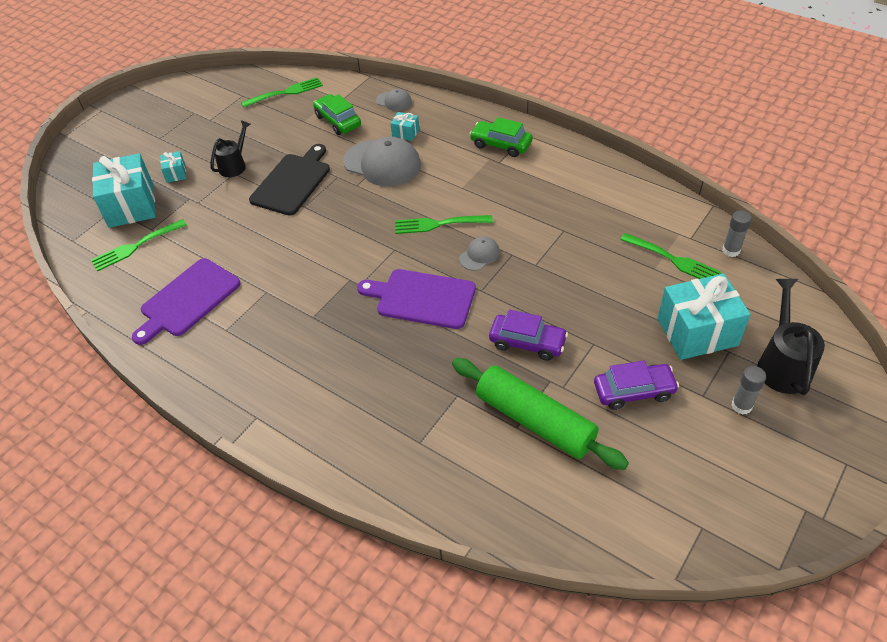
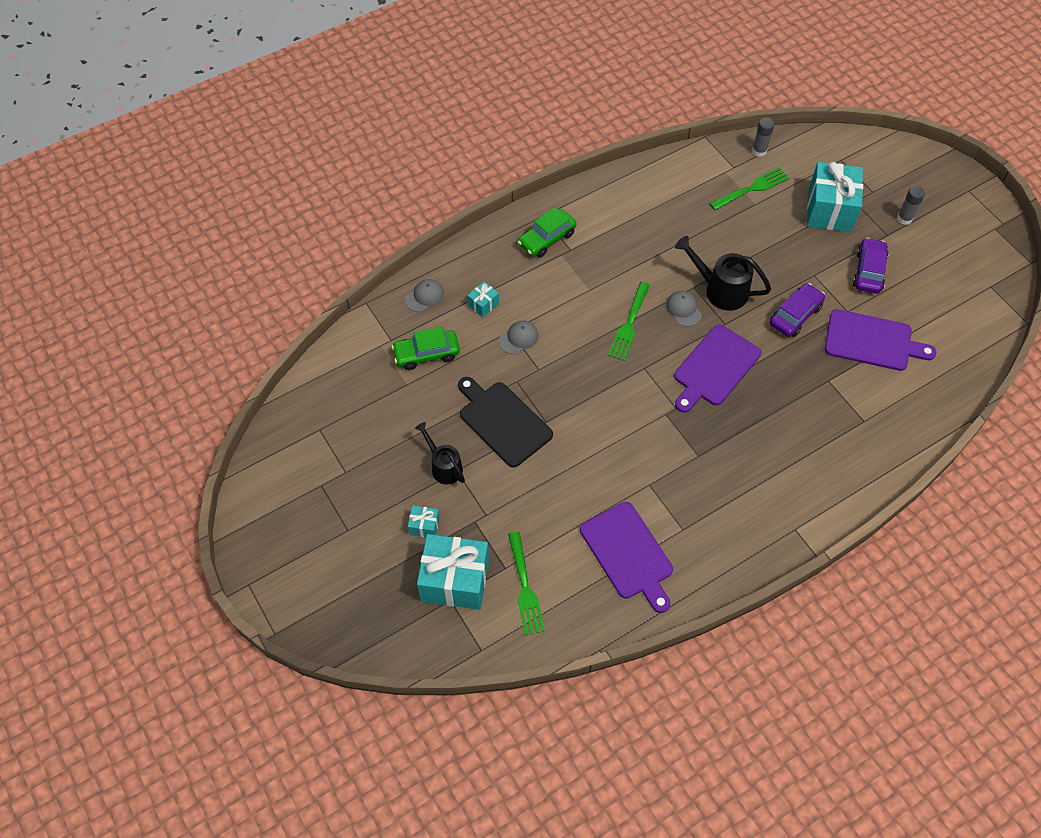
camera: 70 degrees left, 10 degrees up
green fork [241,77,323,108] -> none
grey cap [343,137,421,187] -> grey cap [499,321,539,354], size x0.49
green rolling pin [452,358,629,470] -> purple cutting board [825,309,936,371]
black watering can [757,279,825,395] -> black watering can moved to [675,236,771,311]

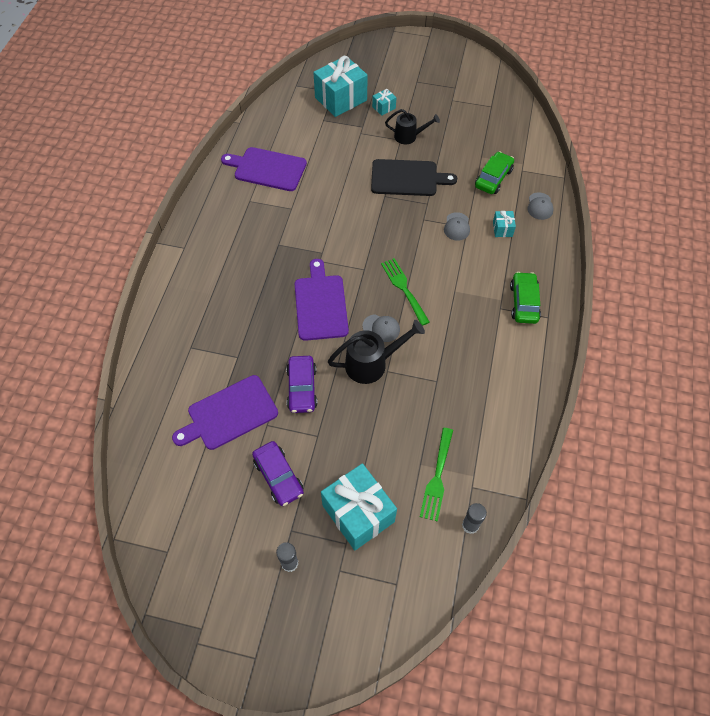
camera: 135 degrees right, 0 degrees up
green fork [508,532,545,635] -> none

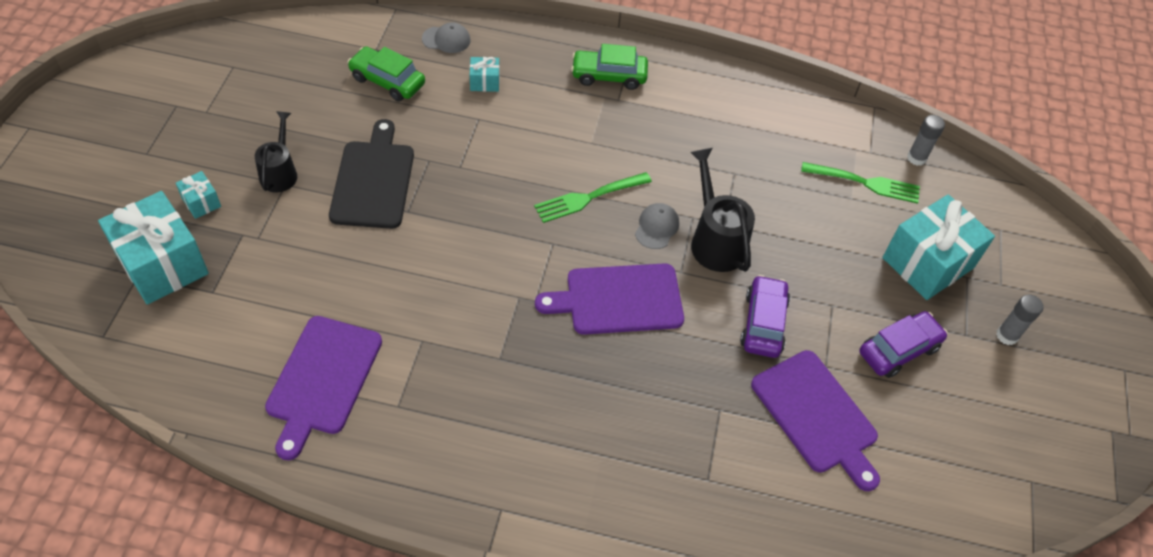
camera: 95 degrees left, 5 degrees down
purple car [286,356,317,413] -> purple car turned 75 degrees counterclockwise [740,275,790,358]
grey cap [444,212,470,241] -> none

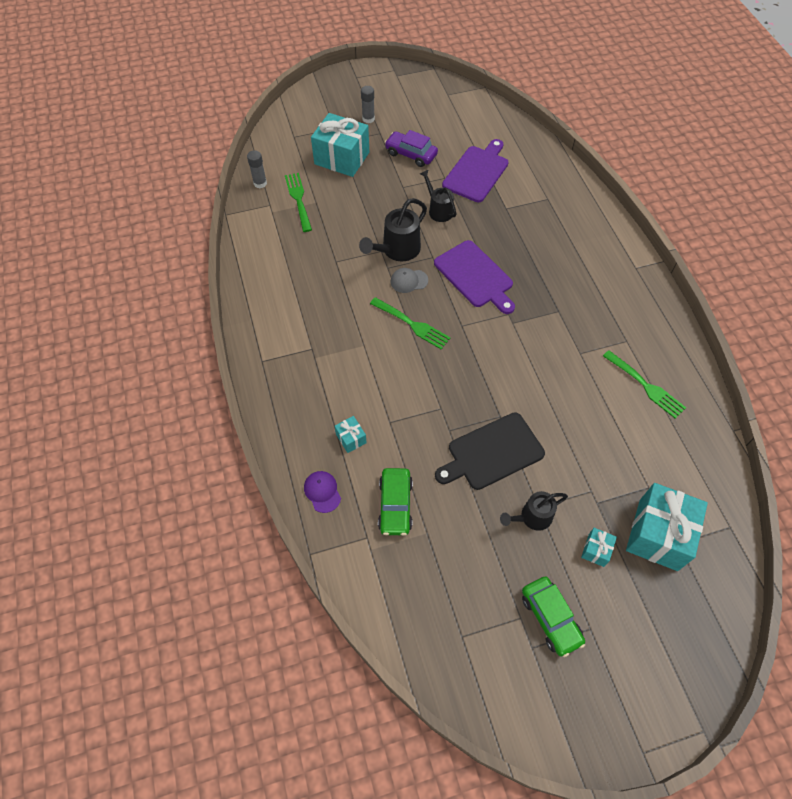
camera: 115 degrees left, 5 degrees up
purple cutting board [265,316,382,460] -> green fork [603,350,686,419]
grey cap [422,22,470,53] -> purple cap [304,471,341,513]
green car [571,44,648,90] -> green car moved to [522,577,585,657]
purple car [740,275,790,358] -> black watering can [420,170,456,222]

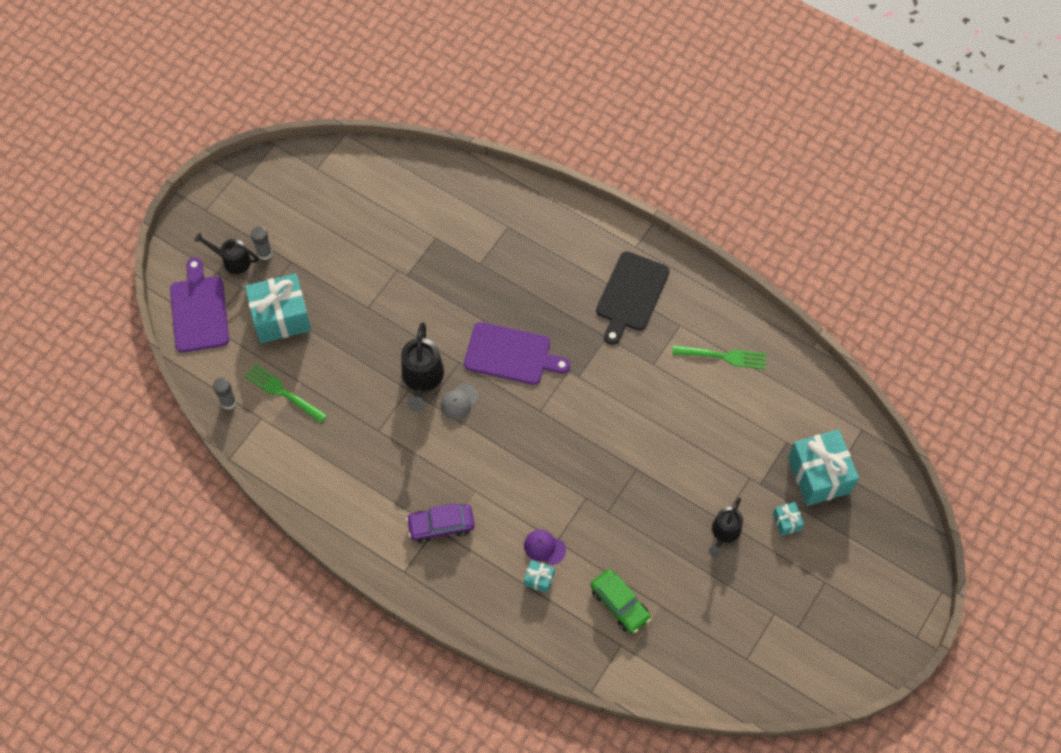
camera: 40 degrees left, 5 degrees up
purple cap [304,471,341,513] -> purple cap moved to [524,530,566,565]
green fork [370,297,451,350] -> none
purple car [385,130,438,167] -> purple car moved to [406,503,475,543]
black watering can [420,170,456,222] -> black watering can moved to [194,232,259,274]
black cutting board [435,412,545,490] -> black cutting board moved to [596,251,670,345]
purple cutting board [442,139,509,202] -> purple cutting board moved to [170,257,229,353]
green car [522,577,585,657] -> none

